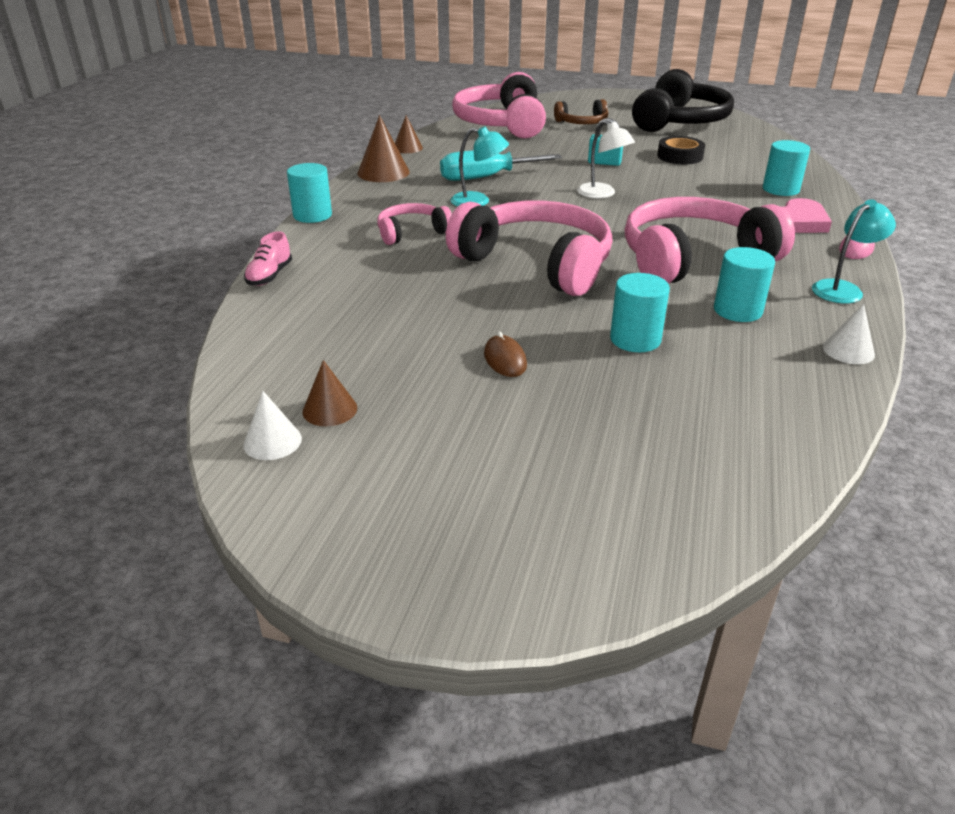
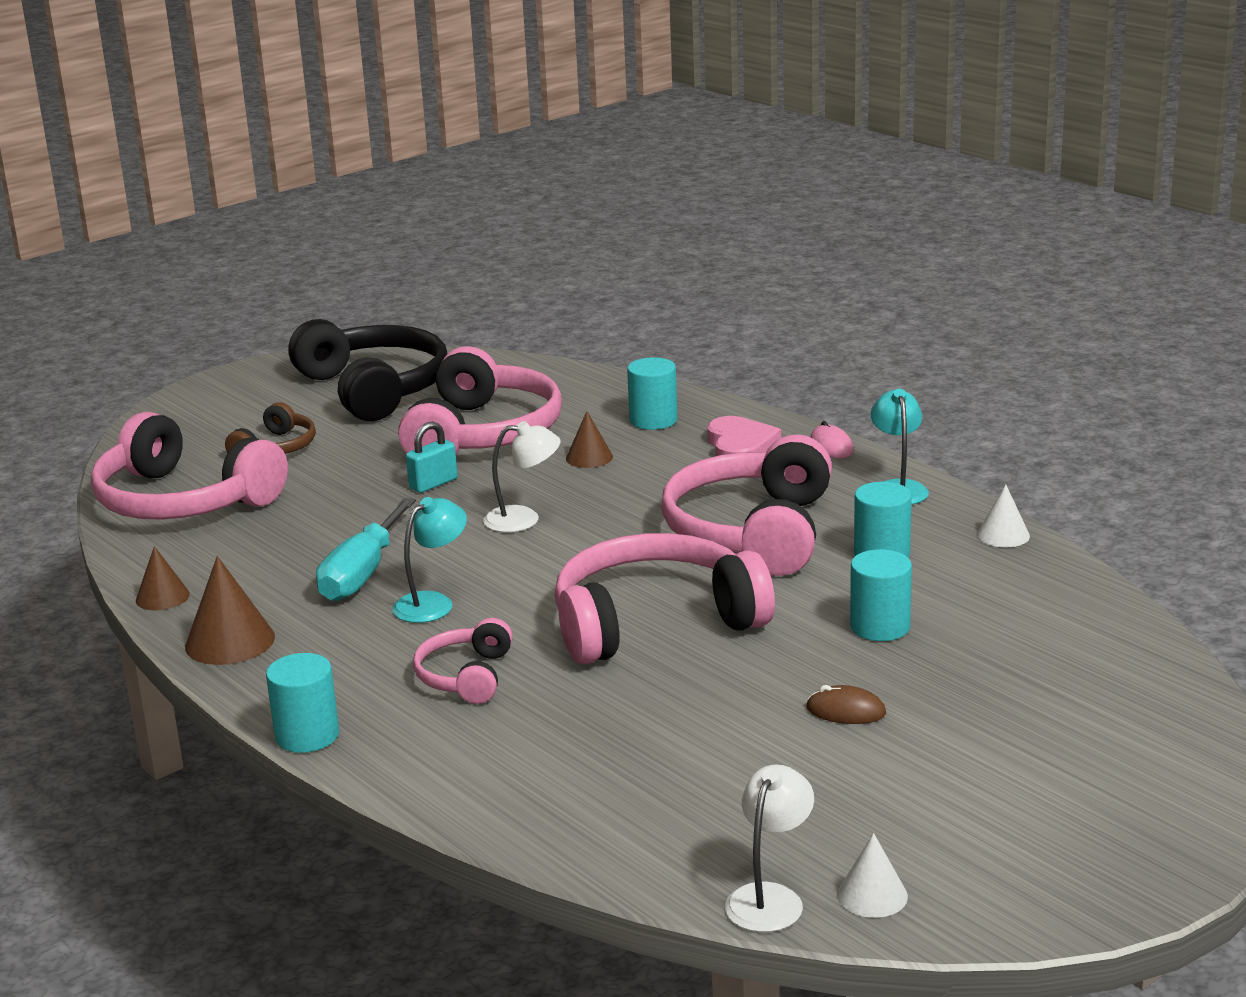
camera: 55 degrees left, 10 degrees down
pink shoe [244,231,292,286] -> none
brown cone [302,360,357,426] -> brown cone moved to [566,411,613,468]
black tape [657,136,705,164] -> pink headphones [398,346,562,454]
none -> white lamp [725,764,814,932]

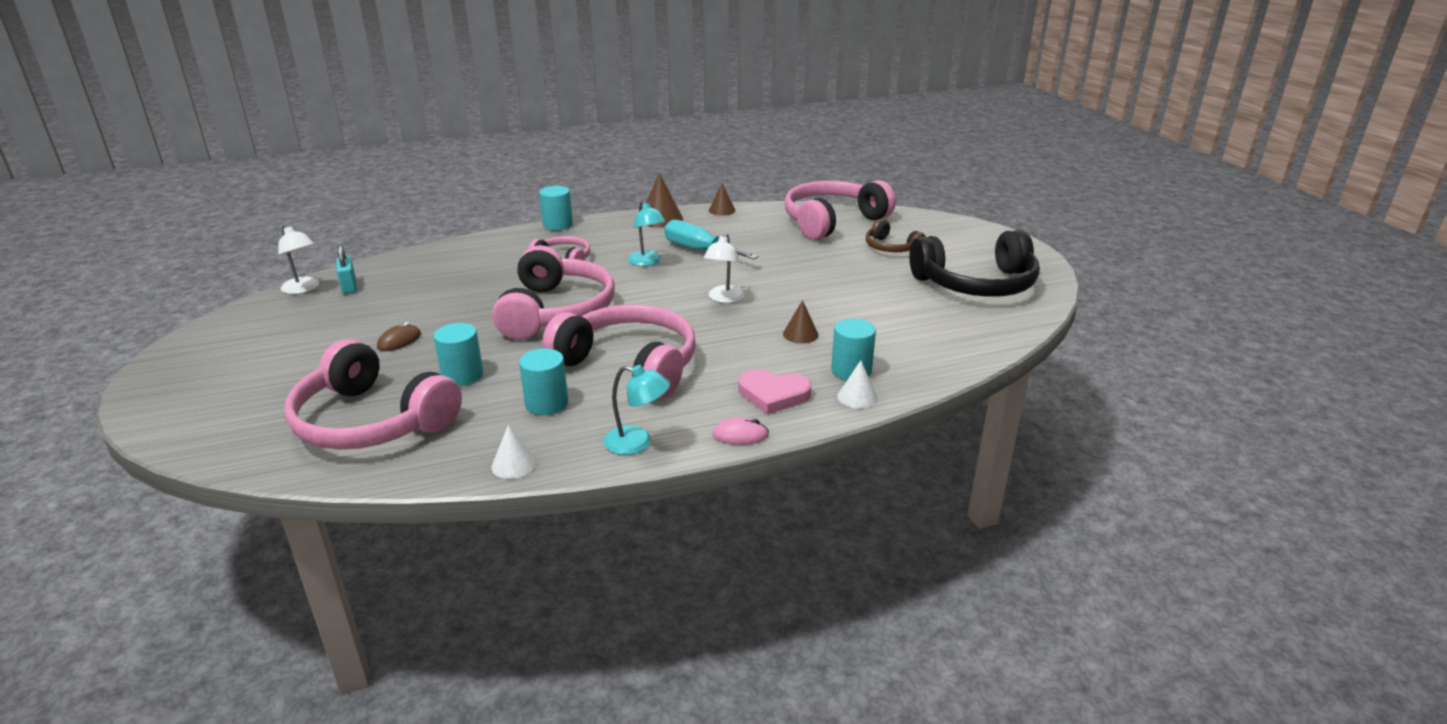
camera: 110 degrees right, 5 degrees up
pink headphones [398,346,562,454] -> pink headphones moved to [284,339,462,450]
turquoise padlock [406,421,458,493] -> turquoise padlock moved to [336,245,357,294]
white cone [838,833,908,918] -> white cone moved to [837,361,878,409]

